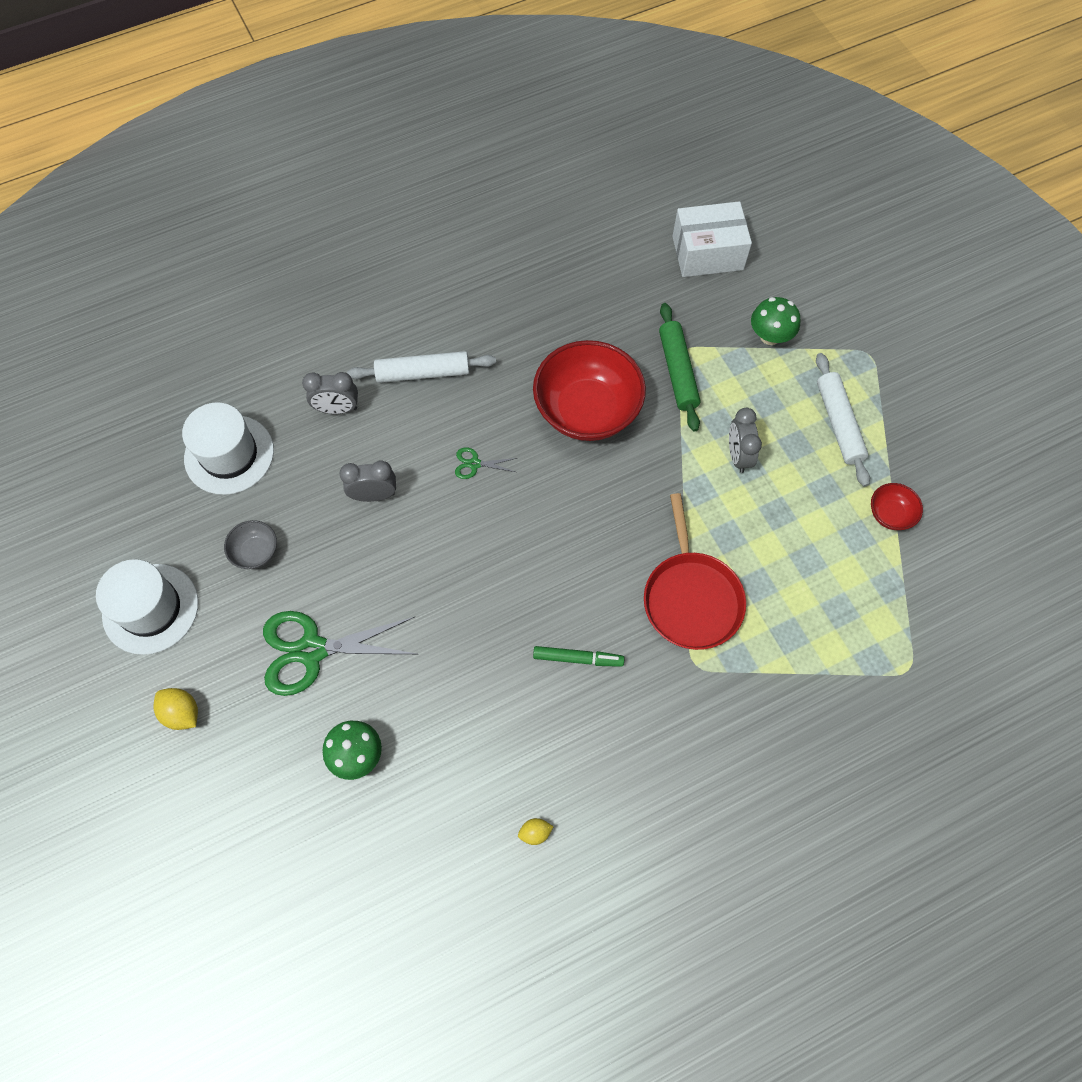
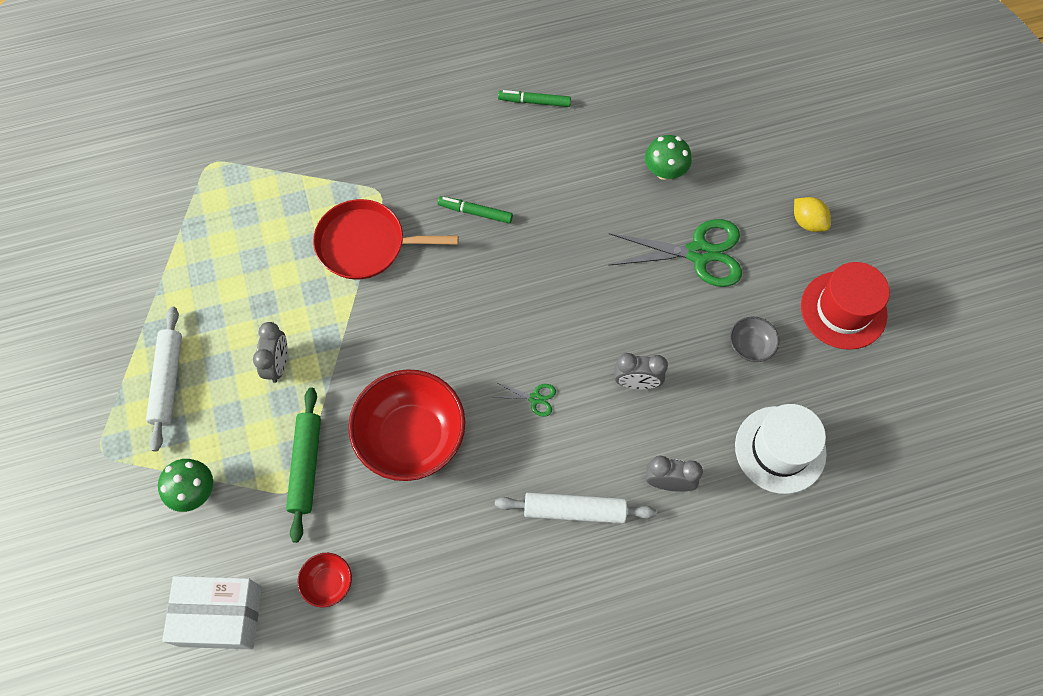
camera: 170 degrees left, 0 degrees up
white hat [96,559,198,655] -> red hat [801,262,890,350]
yellow lemon [518,818,554,845] -> green marker [498,90,571,107]
red pan [644,493,746,650] -> red pan turned 90 degrees counterclockwise [313,199,459,280]
red bowl [871,483,923,530] -> red bowl moved to [297,553,352,608]

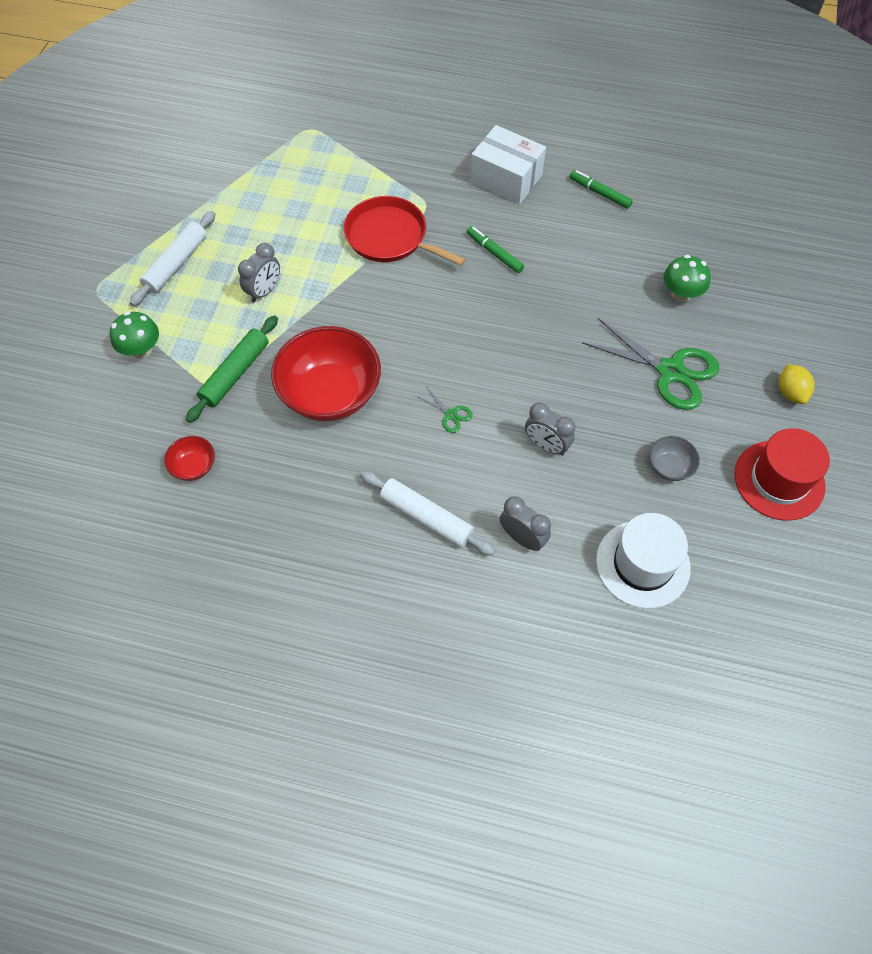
camera: 30 degrees right, 5 degrees down
white box [162,576,262,649] -> white box moved to [470,125,546,204]

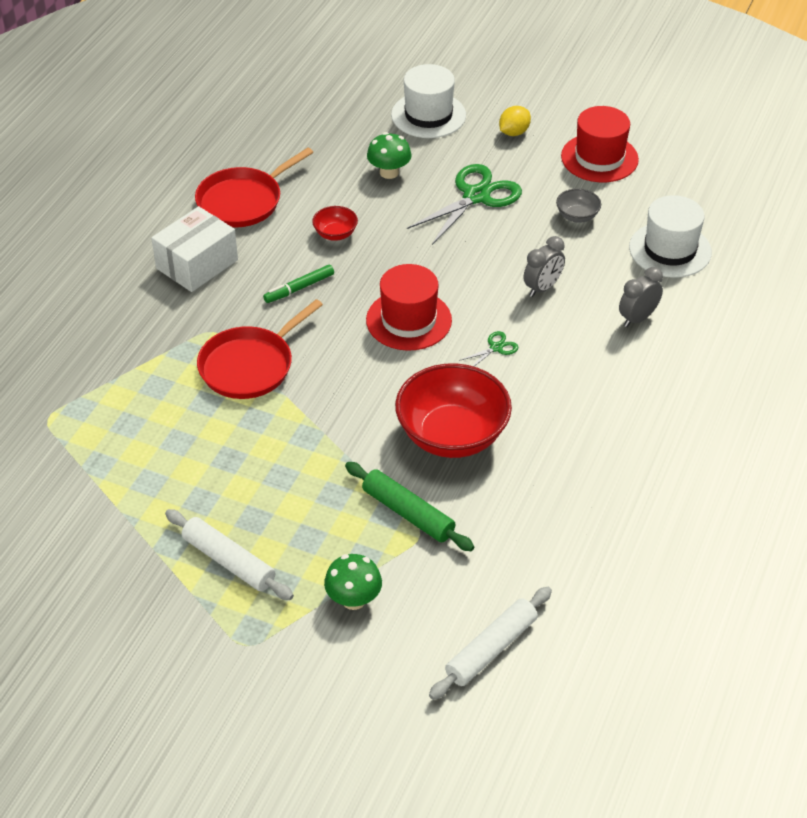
camera: 80 degrees left, 15 degrees down
red bowl [164,436,215,481] -> red bowl moved to [312,206,358,241]
grey clock [238,243,280,303] -> none
white rolling pin [360,471,495,556] -> white rolling pin moved to [429,587,552,700]
green marker [569,170,633,209] -> red pan [195,147,313,227]
yellow lemon [779,364,815,404] -> yellow lemon turned 45 degrees counterclockwise [499,106,531,136]
none -> red hat [366,264,452,351]
none -> white hat [391,64,466,138]

